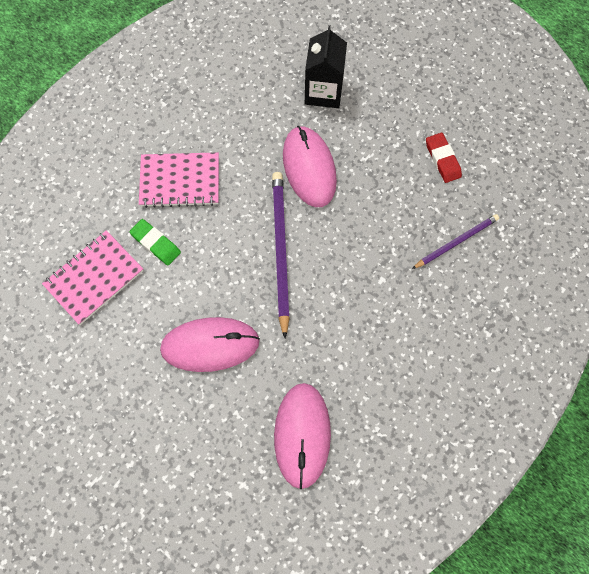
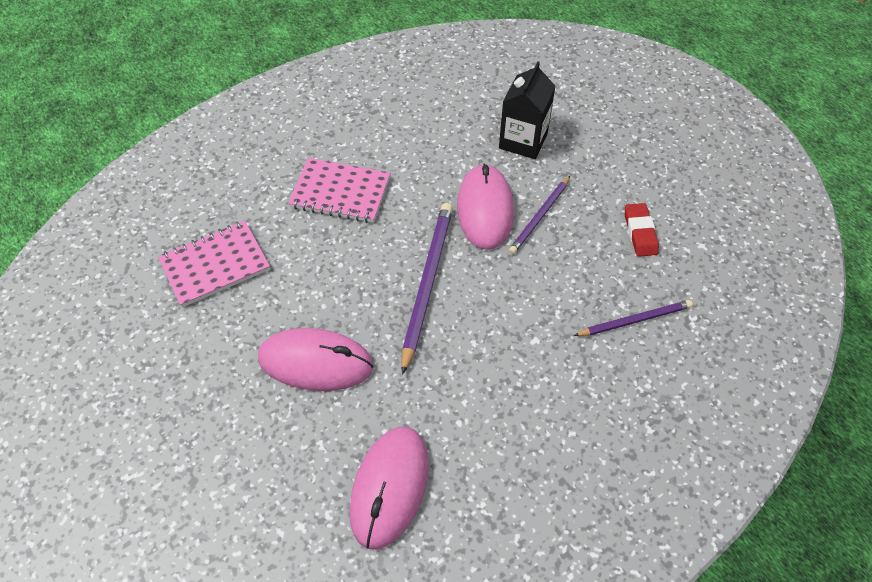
camera: 15 degrees right, 15 degrees down
green eraser [129,219,181,265] -> none
none -> purple pencil [509,176,570,254]

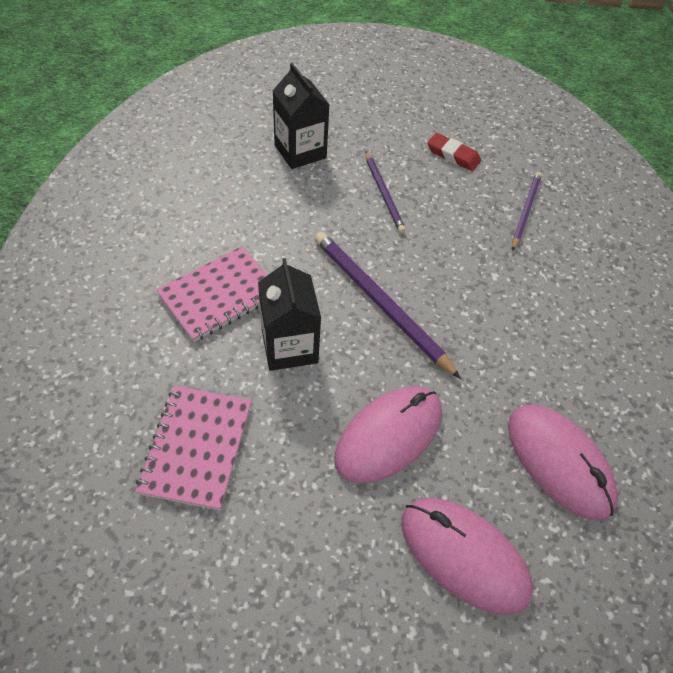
camera: 55 degrees left, 0 degrees up
pink mouse [457,163,514,250] -> pink mouse moved to [402,498,533,615]
none -> black carton [258,258,321,371]

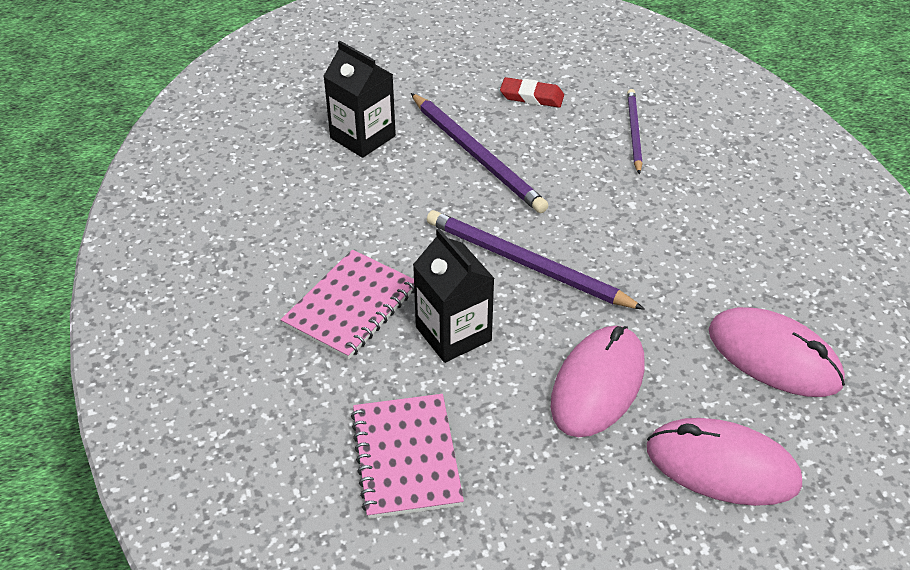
camera: 15 degrees left, 10 degrees down
purple pencil [366,152,406,233] -> purple pencil [411,93,549,213], size x1.65

